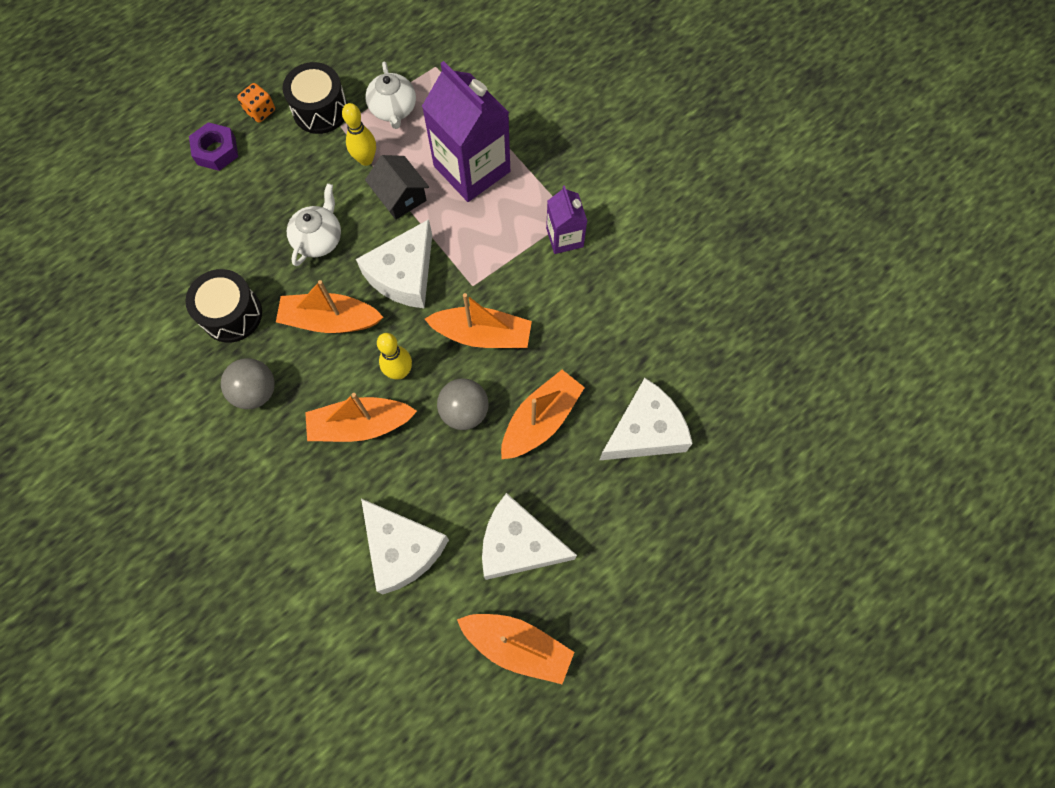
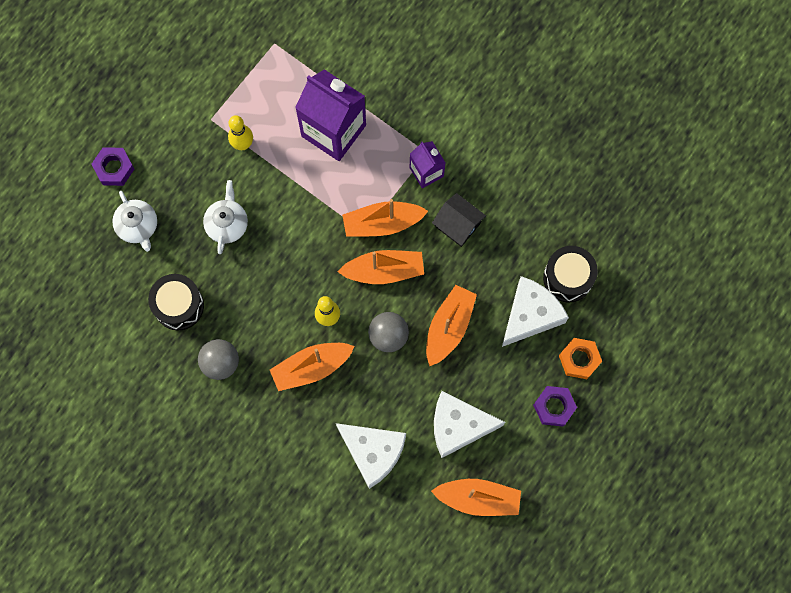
camera: 15 degrees left, 5 degrees up
orange dice [237,83,275,123] -> none
orange boat [276,280,383,333] -> orange boat moved to [342,199,428,237]
black drum [282,62,348,134] -> black drum moved to [543,246,598,303]
white cheese [356,219,432,308] -> none
white teapot [365,61,416,129] -> white teapot moved to [112,191,157,252]
black house [365,155,429,220] -> black house moved to [432,193,486,247]
none -> purple nut [533,386,577,427]
none -> orange nut [559,338,602,379]

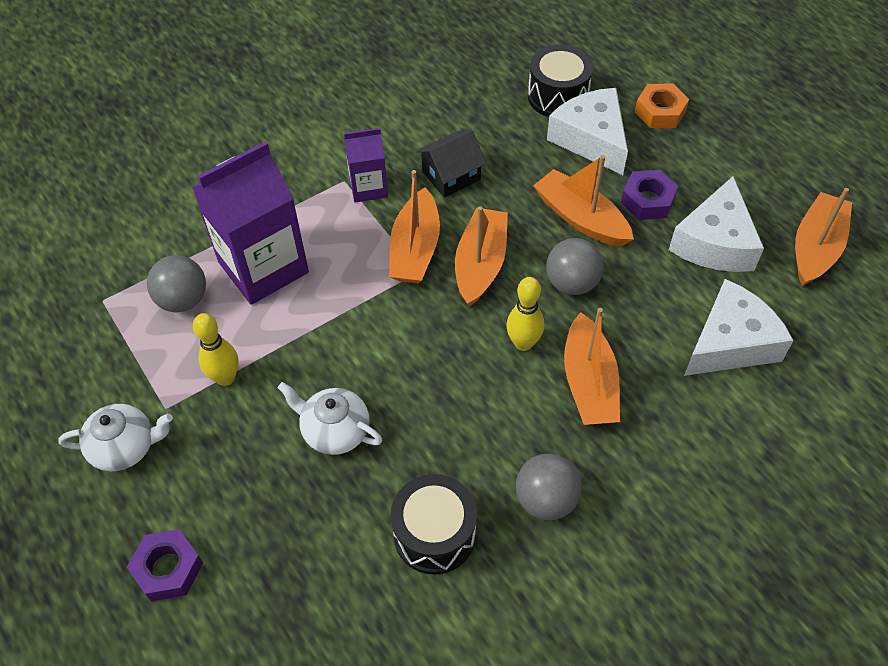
camera: 70 degrees left, 20 degrees down
white teapot [112,191,157,252] -> white teapot moved to [58,404,173,471]
purple nut [533,386,577,427] -> purple nut moved to [621,170,678,220]
none -> grey ball [147,255,206,312]

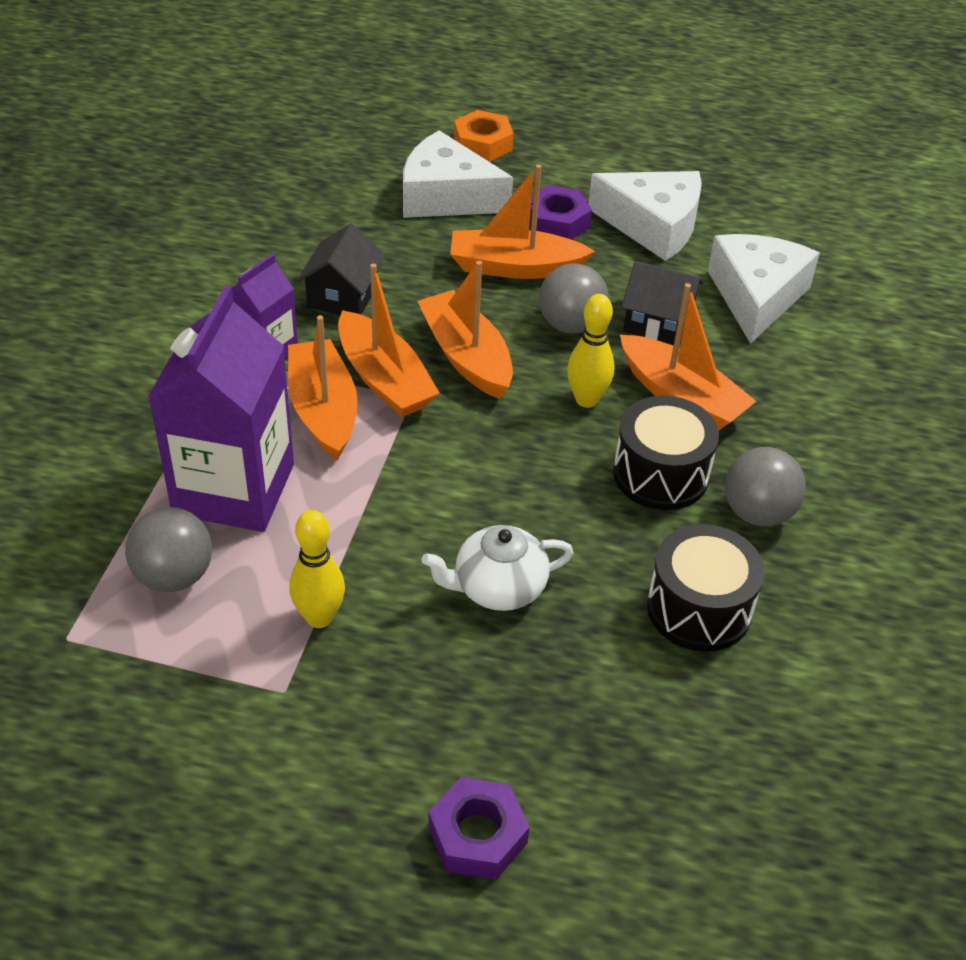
camera: 45 degrees left, 10 degrees down
white teapot [58,404,173,471] -> none
black drum [528,45,593,117] -> black drum moved to [613,396,719,510]
white cheese [669,176,764,272] -> white cheese turned 45 degrees counterclockwise [588,171,702,261]
orange boat [795,188,852,286] -> orange boat moved to [288,315,358,460]
none -> black house [622,261,704,345]

